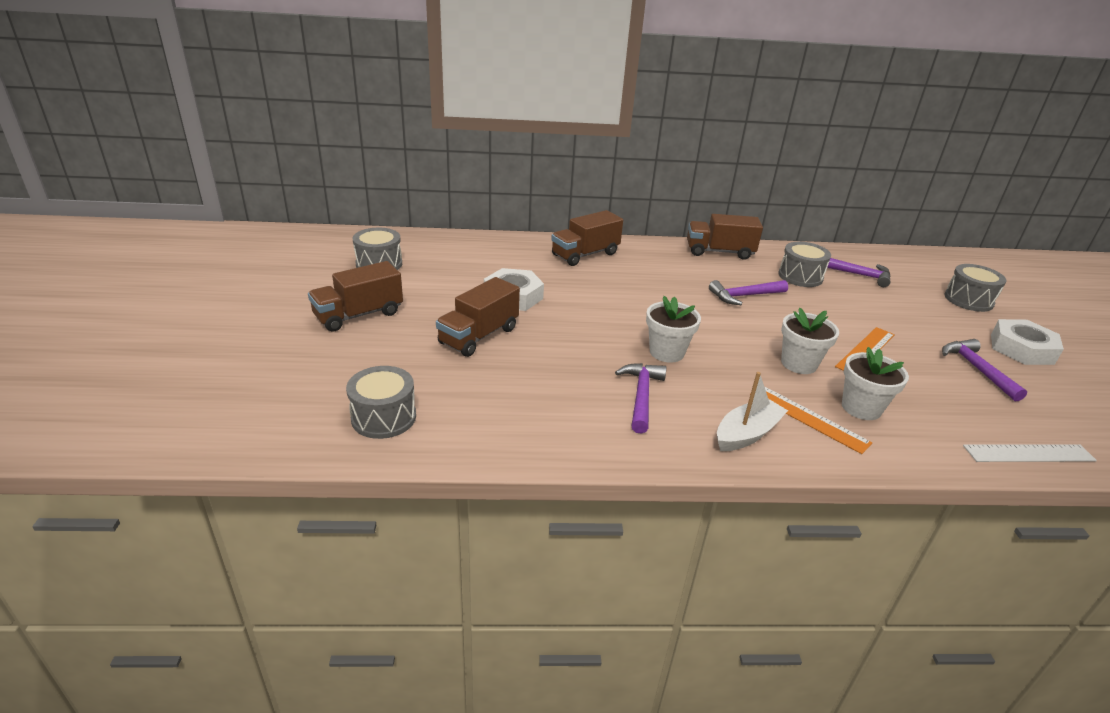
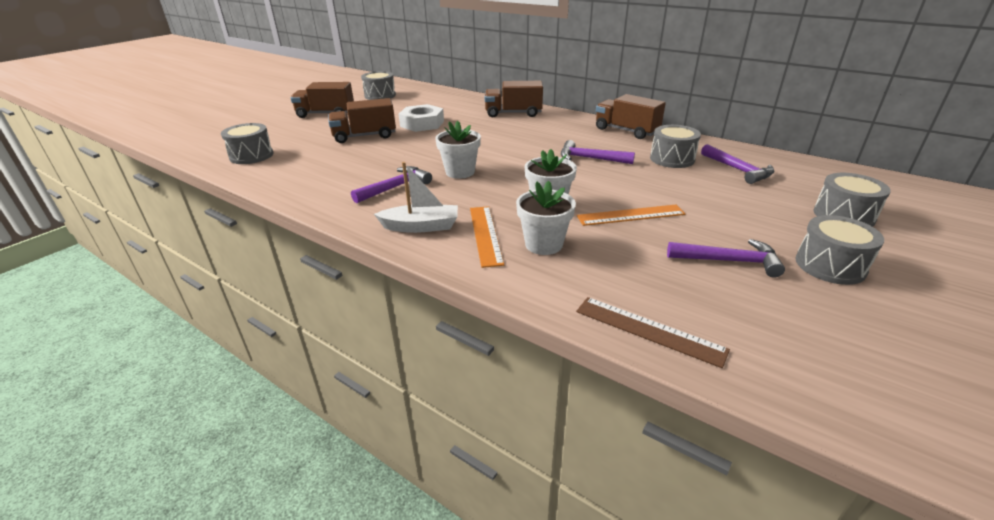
camera: 40 degrees right, 0 degrees up
purple hammer [942,339,1027,401] -> purple hammer turned 75 degrees clockwise [667,239,785,278]
white ruler [963,444,1097,462] -> brown ruler [576,297,730,368]
white nut [991,319,1064,365] -> grey drum [795,215,884,285]

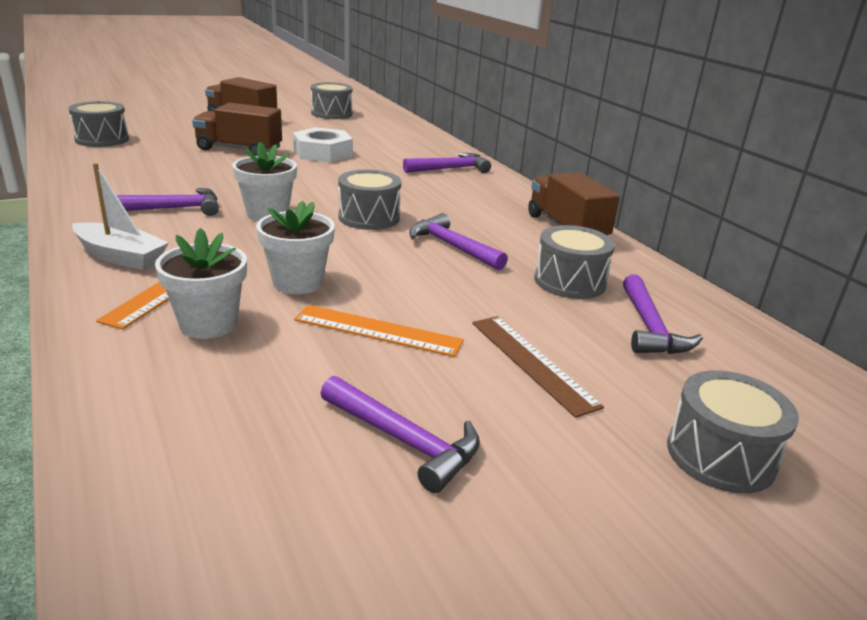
camera: 25 degrees right, 5 degrees down
brown truck [485,81,543,117] -> purple hammer [403,153,491,173]
brown ruler [576,297,730,368] -> brown ruler moved to [472,316,604,418]
grey drum [795,215,884,285] -> grey drum moved to [338,169,401,230]

